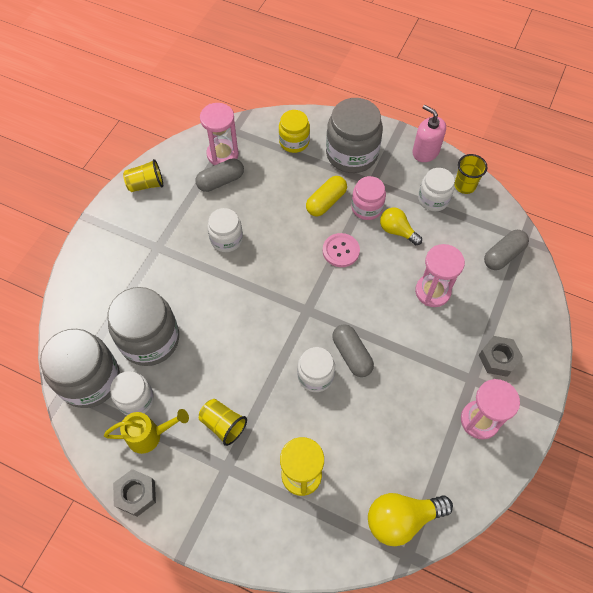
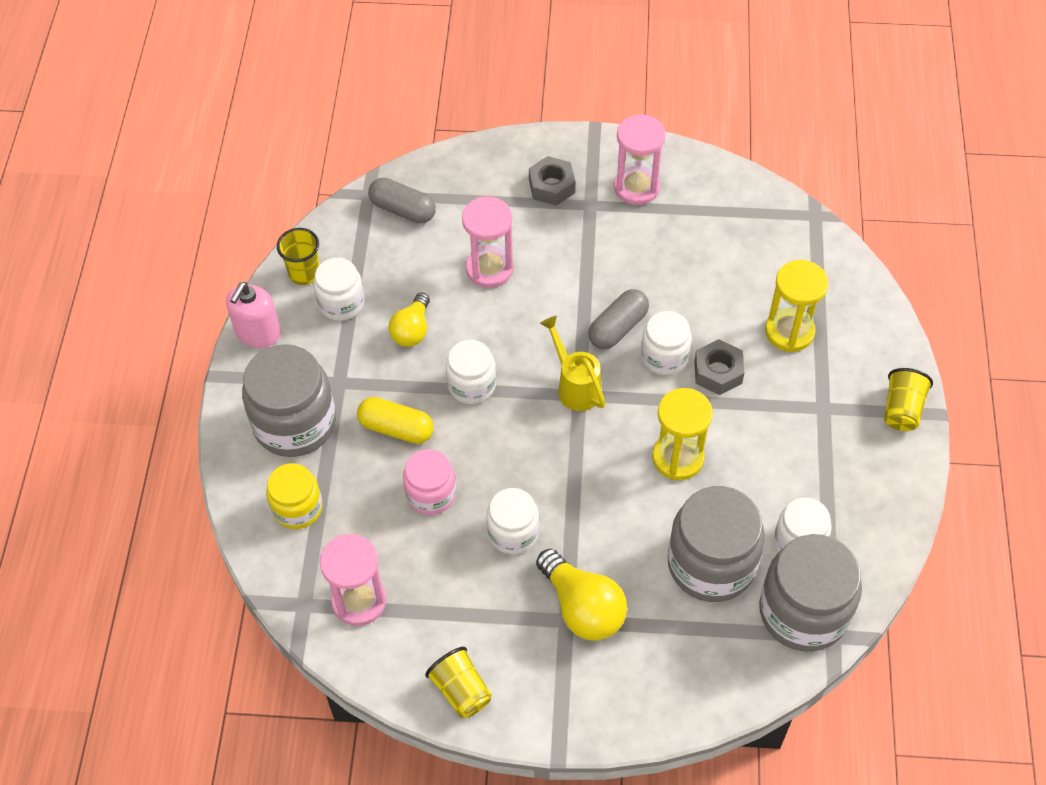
camera: 110 degrees left, 5 degrees down
yellow watering can [104,409,189,454] -> yellow watering can moved to [540,316,605,411]
grey nut [113,469,156,517] -> grey nut moved to [694,339,744,395]
grey capsule [196,158,244,192] -> none
yellow cup [199,399,247,446] -> yellow cup moved to [884,368,933,431]
pink button [323,233,360,267] -> white jar [446,340,496,404]
pink jar [351,176,386,220] -> pink jar moved to [403,449,456,515]
yellow light bulb [368,493,453,546] -> yellow light bulb moved to [536,549,627,641]
none -> yellow hourglass [652,388,713,480]

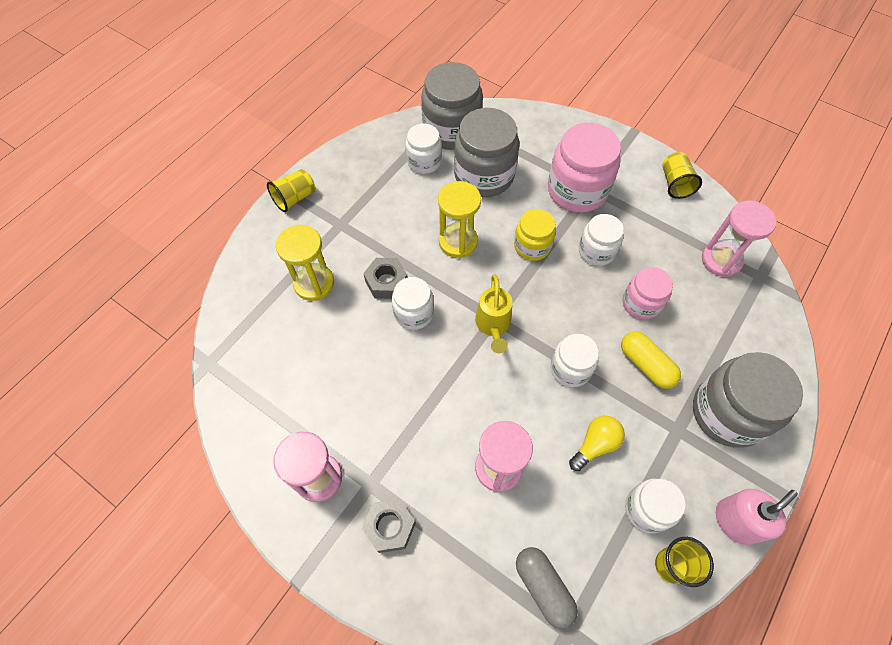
camera: 150 degrees left, 5 degrees up
yellow jar [266,463,323,529] -> yellow jar moved to [514,209,556,261]
yellow light bulb [536,549,627,641] -> pink jar [548,123,621,212]
grey capsule [588,289,649,349] -> none

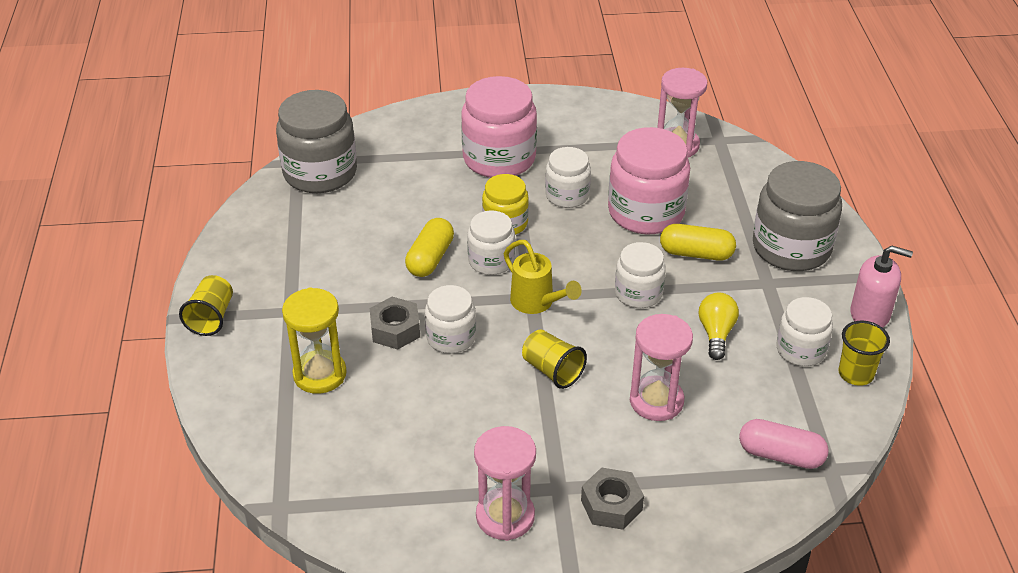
camera: 40 degrees left, 20 degrees down
white jar [406,124,442,174] -> white jar moved to [467,211,515,275]
yellow hourglass [438,181,481,258] -> yellow capsule [405,218,454,277]
grey jar [454,108,519,197] -> none
grey capsule [516,547,578,629] -> pink capsule [739,419,829,469]
pink jar [623,267,673,320] -> pink jar [608,127,690,234], size x1.71
yellow cup [662,152,702,199] -> yellow cup moved to [522,329,587,389]
pink soap dispenser [716,489,798,545] -> pink soap dispenser turned 90 degrees clockwise [850,246,913,328]

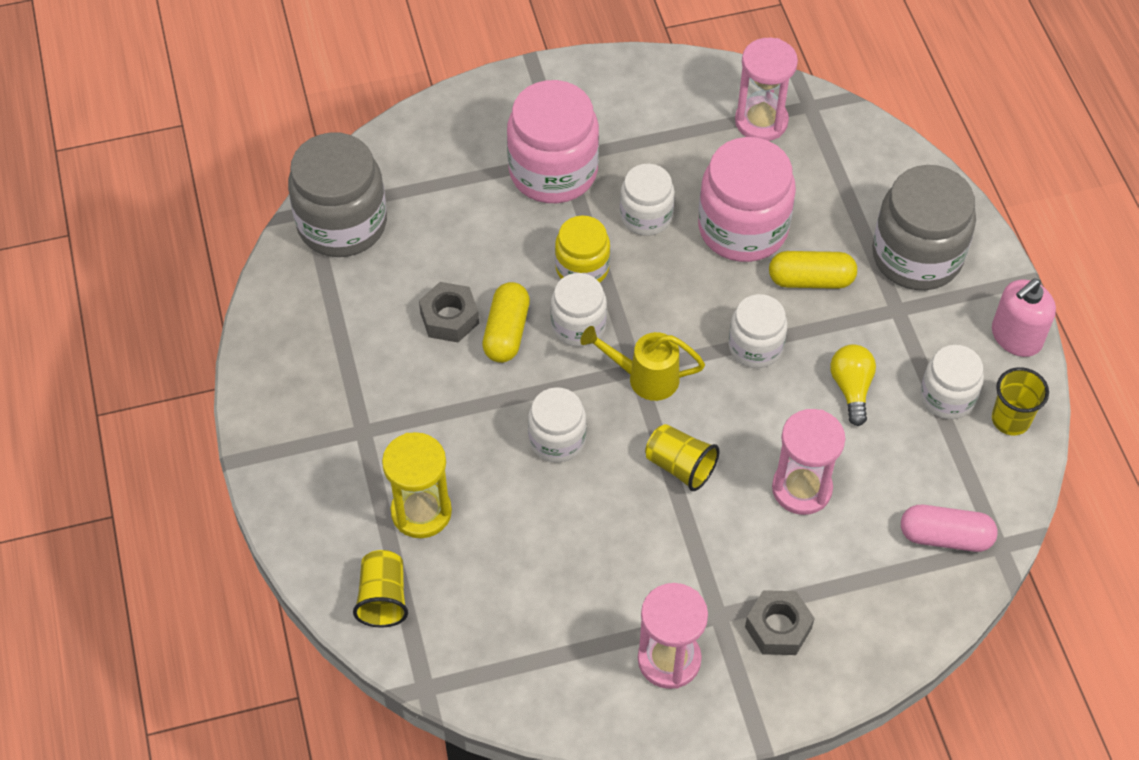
camera: 10 degrees left, 15 degrees up
yellow cup [179,275,233,336] -> yellow cup moved to [353,550,408,627]
grey nut [370,297,420,349] -> grey nut moved to [419,282,479,342]
yellow watering can [504,240,582,314] -> yellow watering can turned 150 degrees clockwise [580,326,705,401]
pink soap dispenser [850,246,913,328] -> pink soap dispenser turned 135 degrees clockwise [992,279,1056,357]

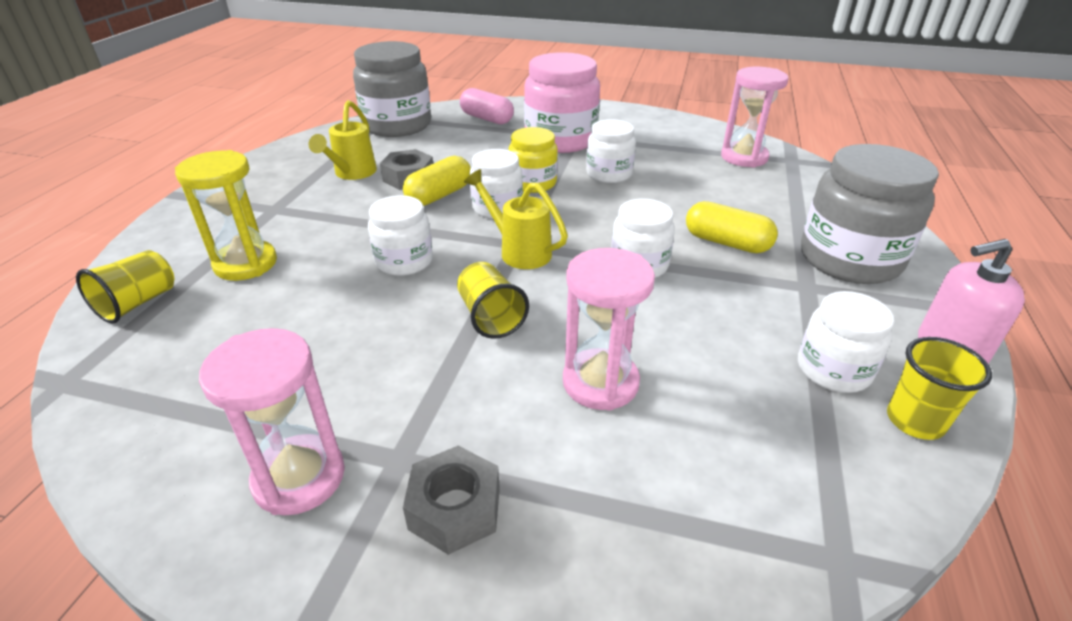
camera: 30 degrees right, 20 degrees down
pink jar [698,137,796,262] -> none
yellow light bulb [830,344,876,426] -> none
pink capsule [901,505,998,552] -> pink capsule moved to [460,88,514,124]
none -> yellow watering can [309,100,377,180]

